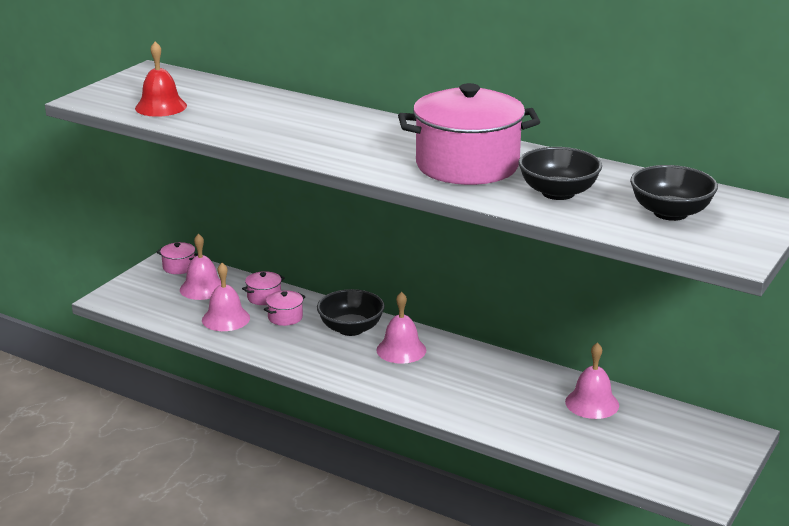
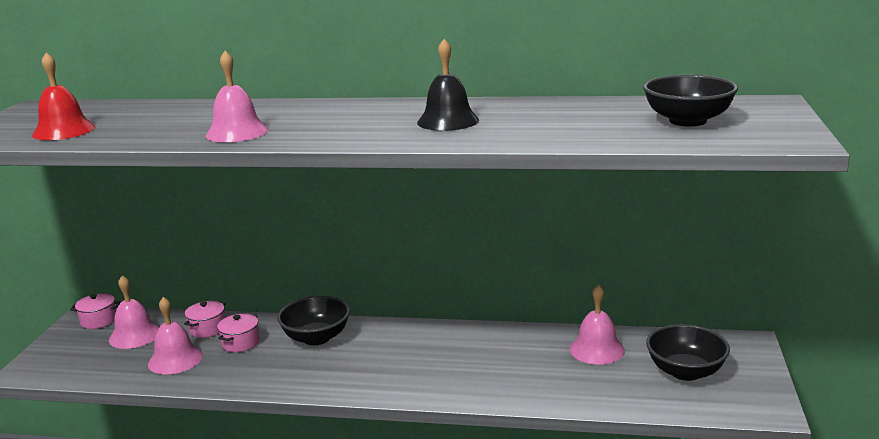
camera: 20 degrees left, 5 degrees down
pink bell [376,292,426,364] -> pink bell moved to [206,51,269,142]
pink pot [398,83,540,185] -> black bell [417,39,479,131]
black bowl [518,147,602,200] -> black bowl moved to [646,324,730,381]

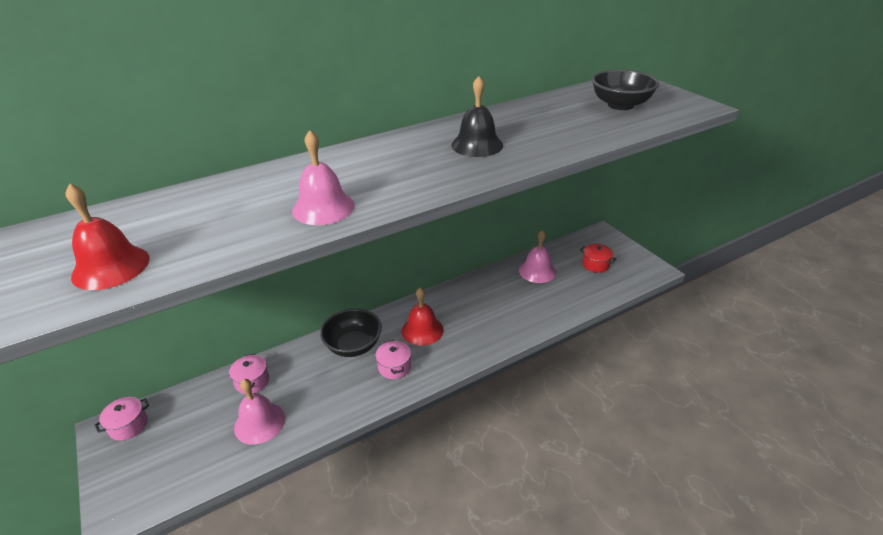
camera: 40 degrees left, 15 degrees up
pink bell [109,275,159,349] -> none
pink pot [217,314,260,352] -> pink pot moved to [375,340,411,379]
black bowl [646,324,730,381] -> red pot [580,244,616,273]
none -> red bell [402,288,444,346]

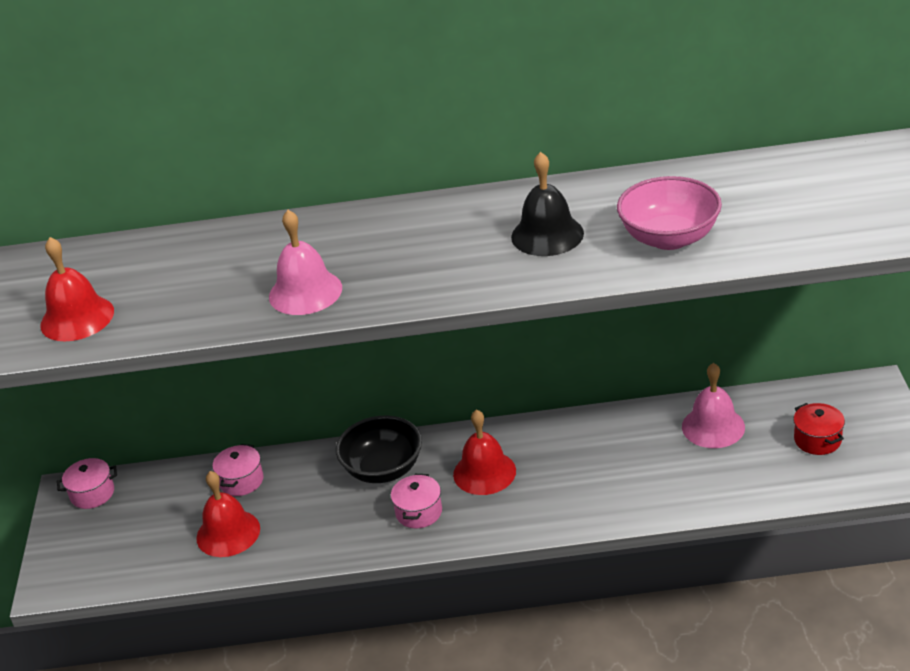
camera: 30 degrees right, 0 degrees up
pink bell [234,379,285,445] -> red bell [196,471,260,557]
black bowl [592,70,659,110] -> none
none -> pink bowl [617,176,722,250]

